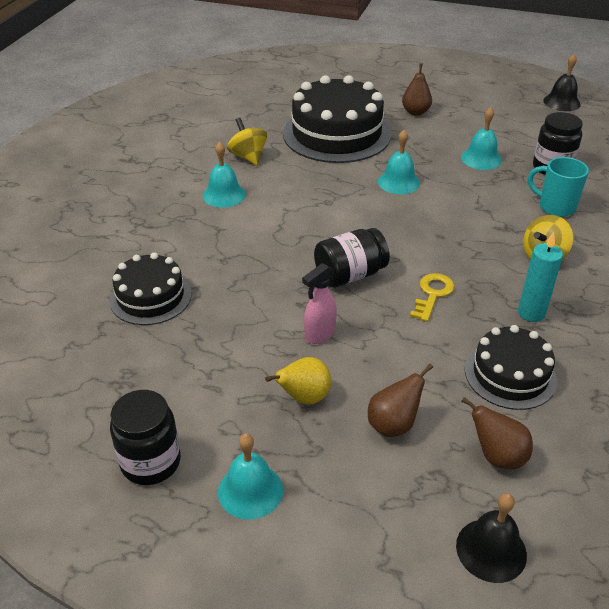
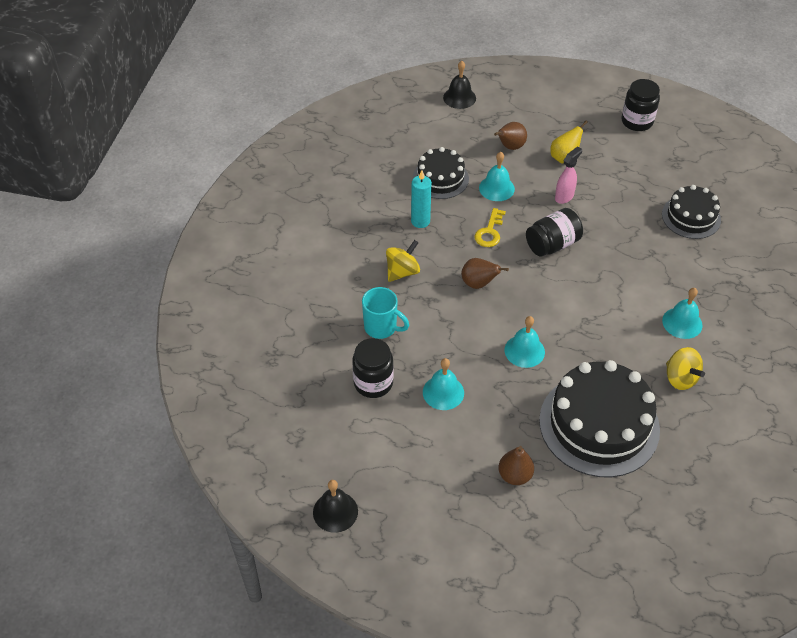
camera: 175 degrees right, 10 degrees up
turquoise bell [218,434,283,520] -> turquoise bell moved to [479,152,515,201]
brown pear [461,397,533,469] -> brown pear moved to [461,258,509,289]

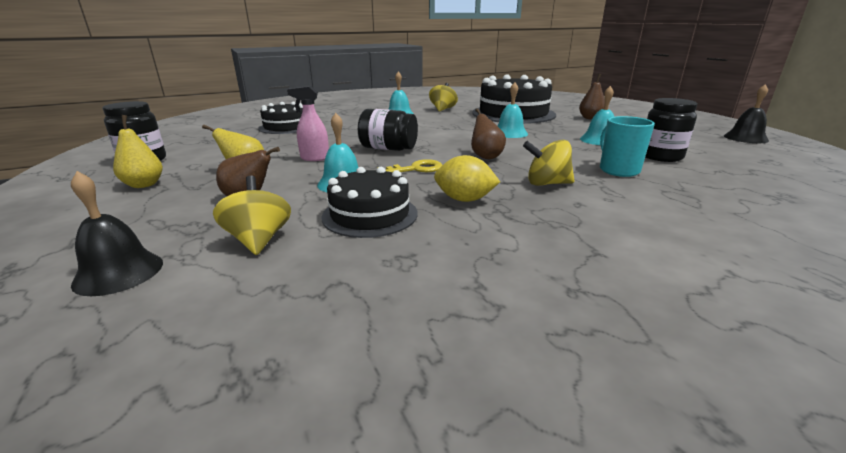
camera: 130 degrees left, 25 degrees down
turquoise candle [411,170,432,228] -> yellow lemon [434,155,500,202]
none -> yellow pear [113,115,163,188]
none -> yellow spinning top [213,176,291,255]

